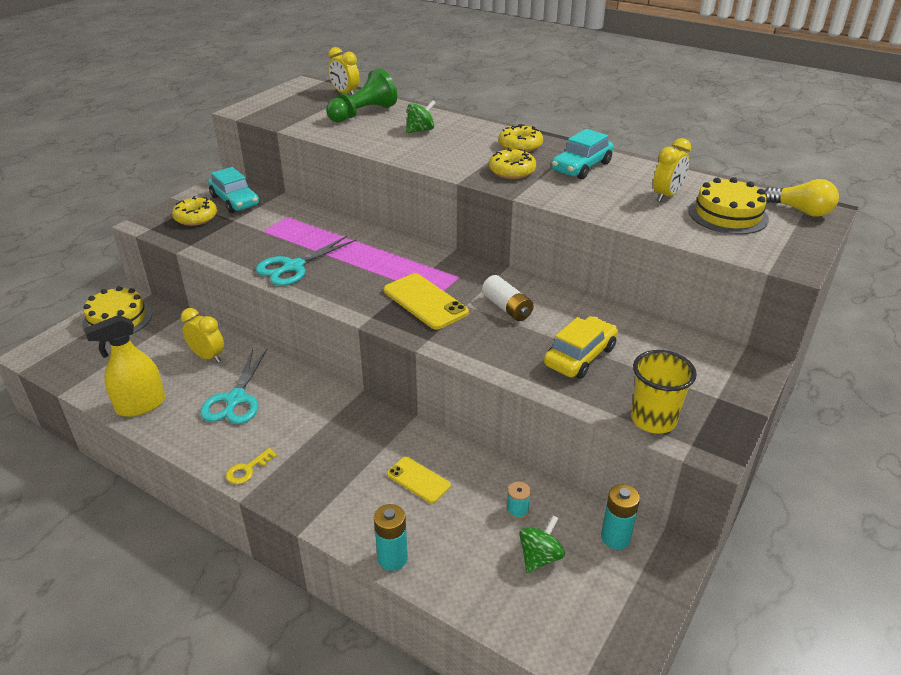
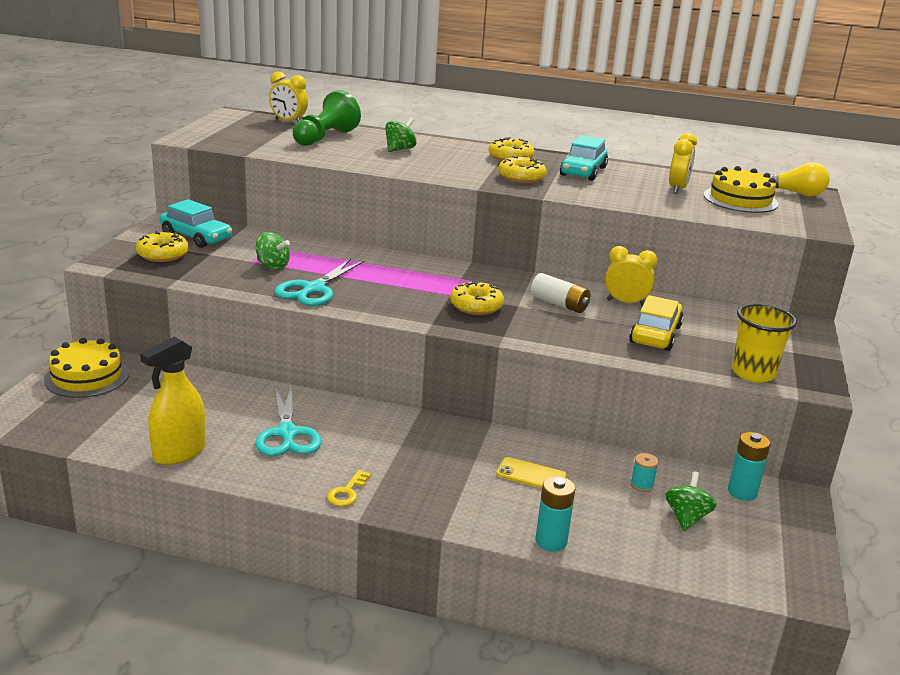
camera: 20 degrees left, 10 degrees down
yellow clock [181,308,224,363] -> yellow clock moved to [605,246,658,306]
yellow phone [384,273,469,329] -> yellow donut [450,281,504,315]
none -> green spinning top [256,232,290,270]

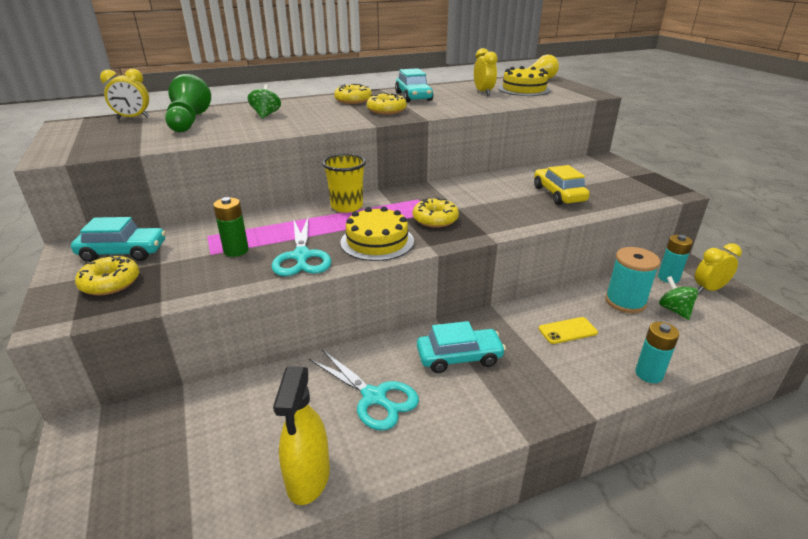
camera: 35 degrees left, 5 degrees up
yellow cake [44,338,129,398] -> yellow cake moved to [340,206,414,261]
green spinning top [256,232,290,270] -> green battery [213,197,249,257]
yellow key [327,470,371,506] -> none
white battery [531,273,590,313] -> none
yellow clock [605,246,658,306] -> yellow clock moved to [695,243,742,293]
turquoise spool [631,453,659,492] -> turquoise spool [605,247,660,313], size x2.24
yellow cup [732,303,797,383] -> yellow cup moved to [322,154,366,213]
none -> turquoise car [417,321,506,373]

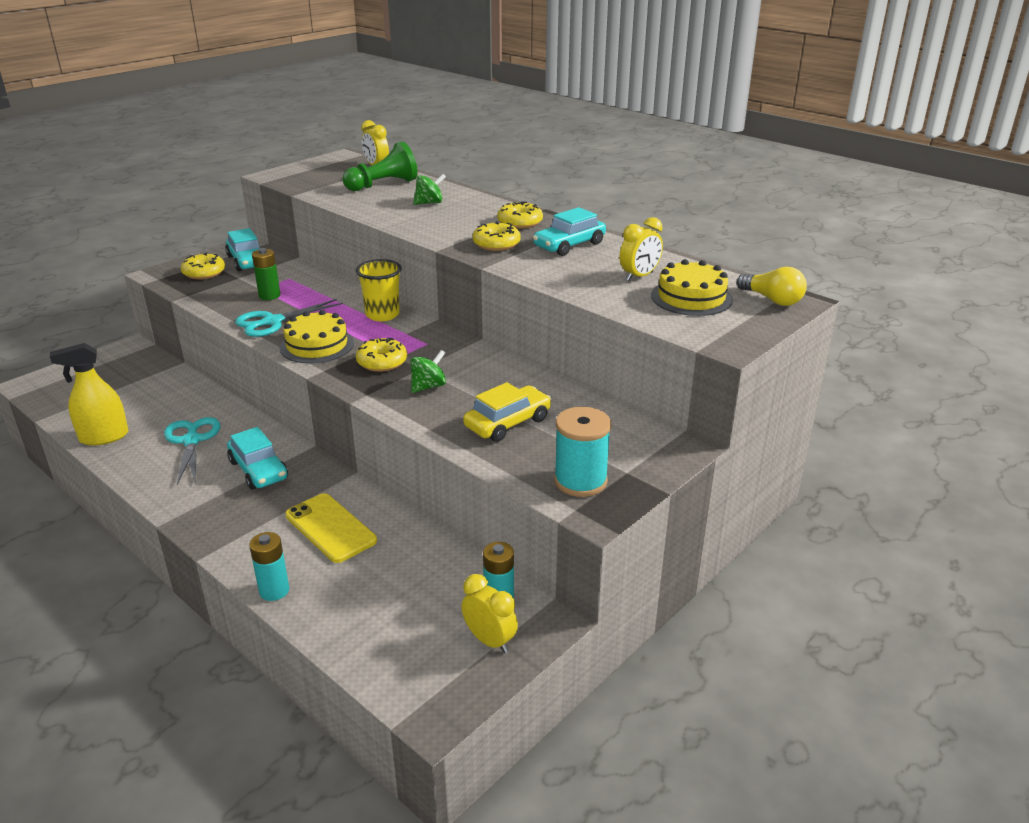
camera: 65 degrees right, 0 degrees up
turquoise scissors [309,350,419,430] -> turquoise scissors turned 150 degrees clockwise [164,417,221,485]
yellow phone [539,317,598,344] -> yellow phone [285,493,377,563], size x1.61
turquoise spool [605,247,660,313] -> turquoise spool moved to [554,407,611,497]
green spinning top [659,276,698,320] -> green spinning top moved to [410,350,446,393]

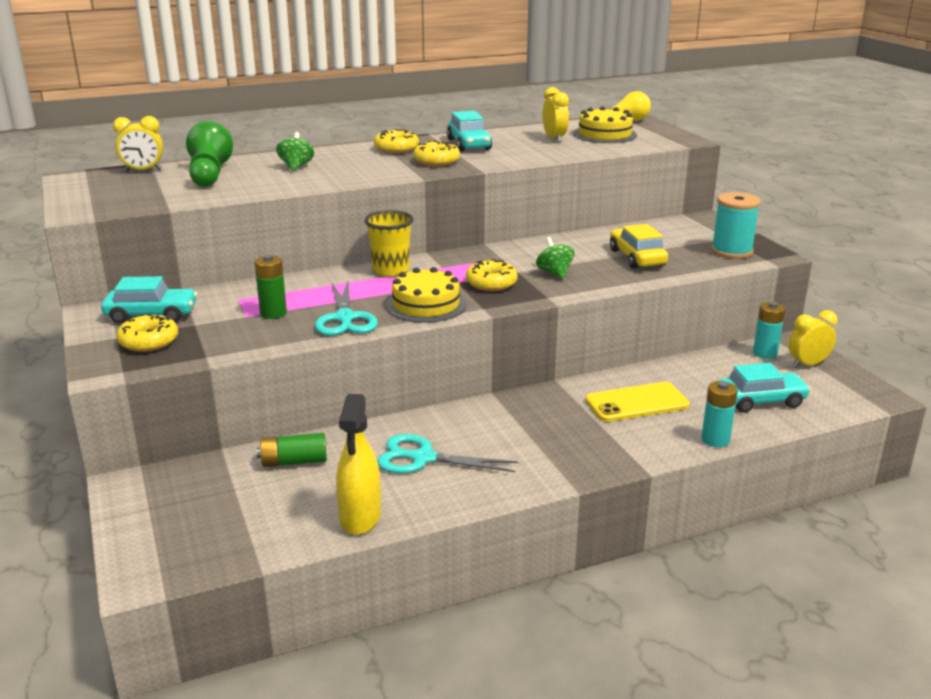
camera: 65 degrees left, 5 degrees down
turquoise car [227,427,288,489] -> turquoise car moved to [719,363,811,413]
none -> green battery [257,433,327,467]

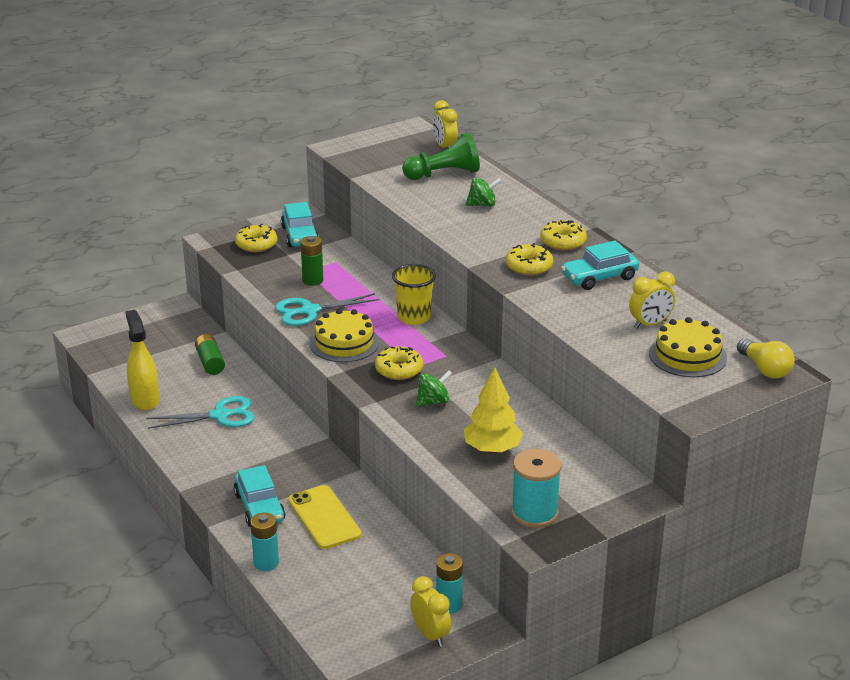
camera: 80 degrees right, 5 degrees up
yellow spray bottle [336,394,381,535] -> yellow spray bottle turned 75 degrees clockwise [125,310,160,411]
turquoise scissors [377,434,518,474] -> turquoise scissors turned 75 degrees clockwise [147,396,255,429]
yellow car [610,224,668,269] -> yellow tree [464,367,523,453]
turquoise car [719,363,811,413] -> turquoise car moved to [234,465,285,527]

